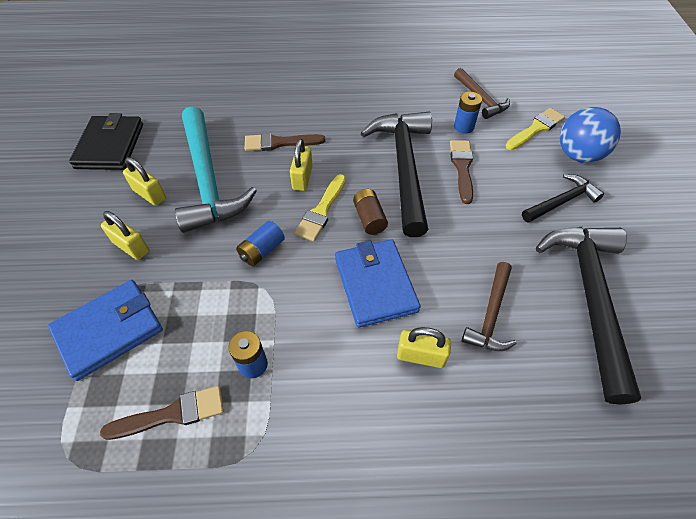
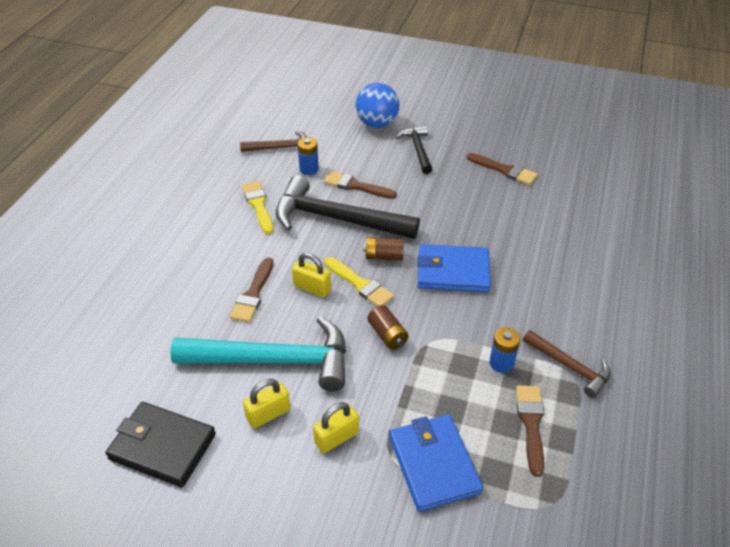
camera: 70 degrees left, 10 degrees down
blue battery [236,221,285,266] -> brown battery [367,305,409,350]
yellow padlock [397,327,451,368] -> none
brown hammer [462,262,516,351] -> brown hammer moved to [523,330,611,398]
yellow brush [506,108,565,150] -> yellow brush moved to [242,181,273,234]
black hammer [536,227,641,405] -> brown brush [467,153,538,185]

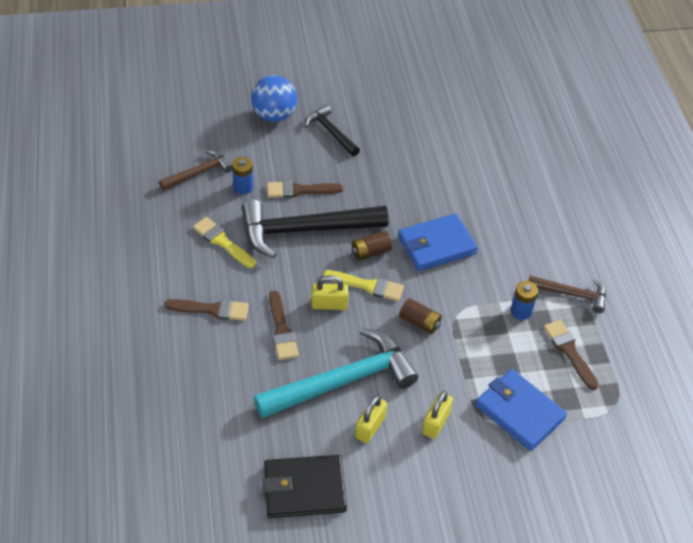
camera: 30 degrees left, 5 degrees up
brown brush [467,153,538,185] -> brown brush moved to [164,299,249,321]

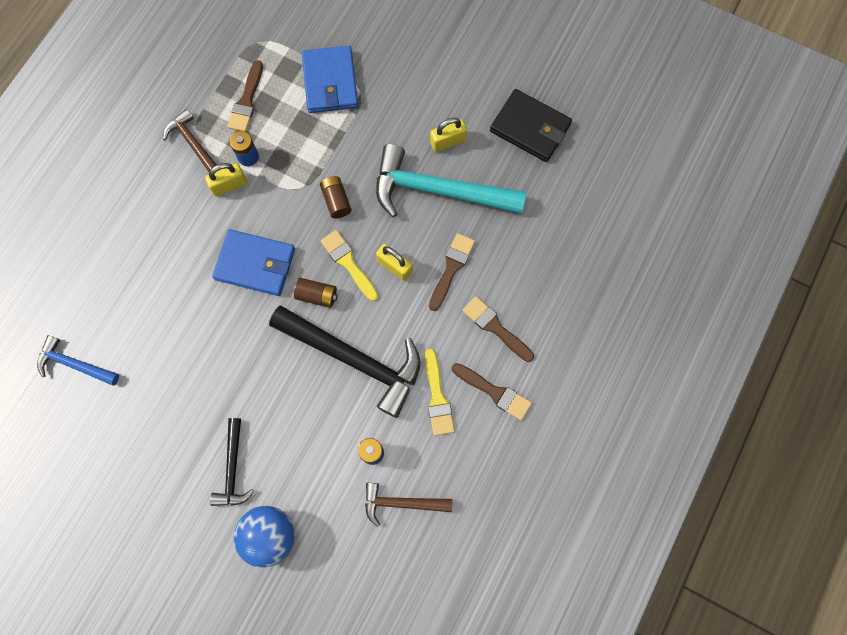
camera: 140 degrees left, 25 degrees up
brown brush [267,180,343,198] -> brown brush moved to [452,363,532,420]
yellow padlock [422,391,453,439] -> yellow padlock moved to [205,163,247,197]
none -> blue hammer [37,335,119,386]

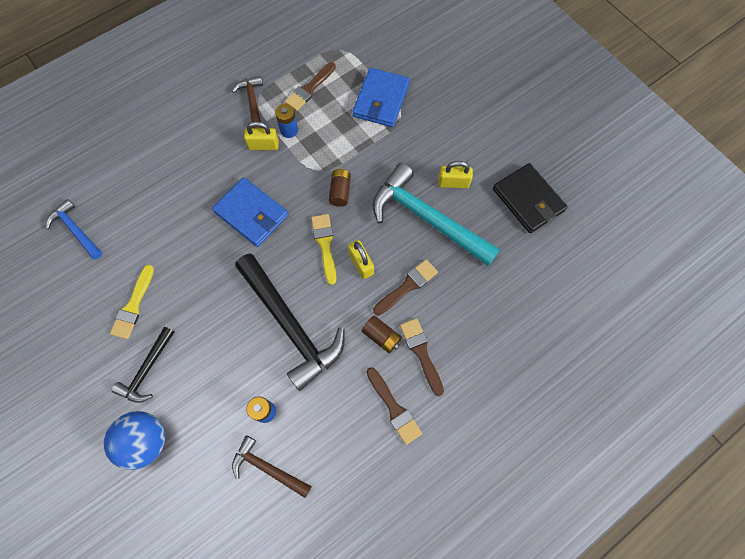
camera: 25 degrees right, 5 degrees down
brown battery [294,278,338,308] -> brown battery moved to [362,316,402,353]
yellow brush [425,349,455,436] -> yellow brush moved to [110,265,154,339]

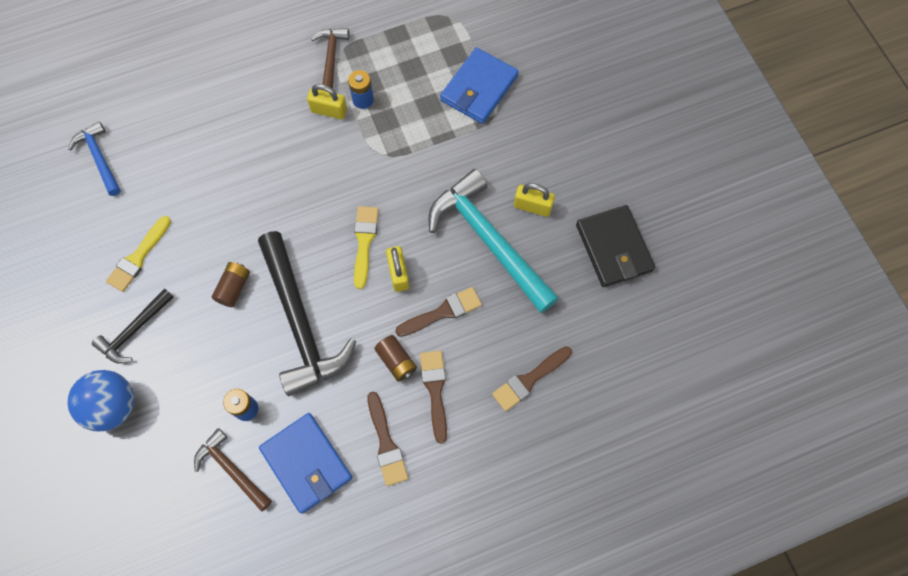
camera: 15 degrees right, 0 degrees up
blue wallet [212,177,289,247] -> blue wallet moved to [259,413,352,514]
brown brush [285,62,336,111] -> brown brush moved to [492,346,572,411]
brown battery [328,169,351,207] -> brown battery moved to [212,262,250,307]

